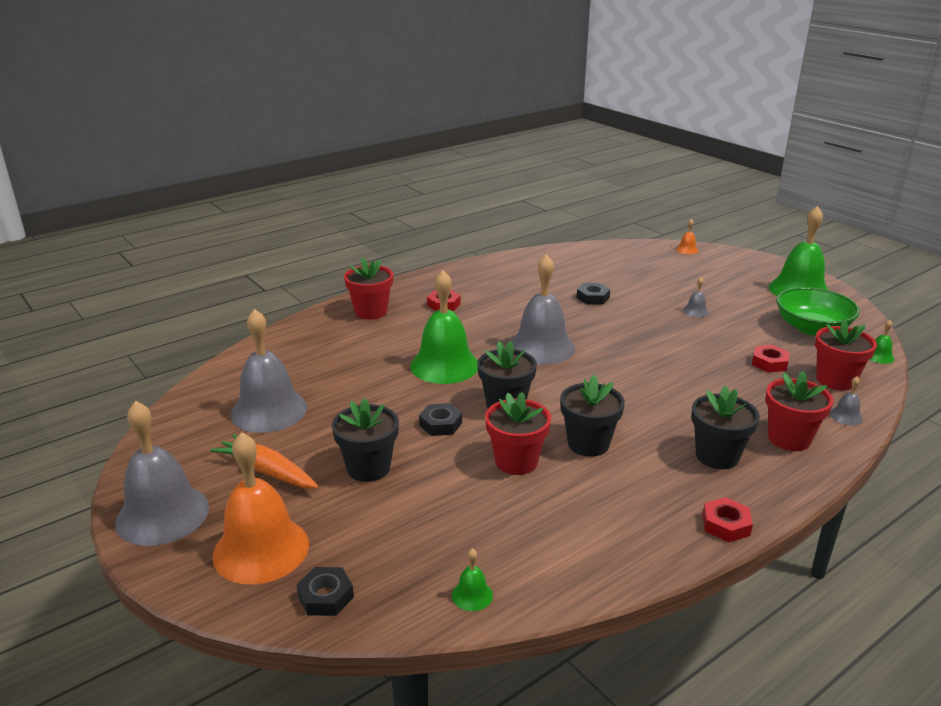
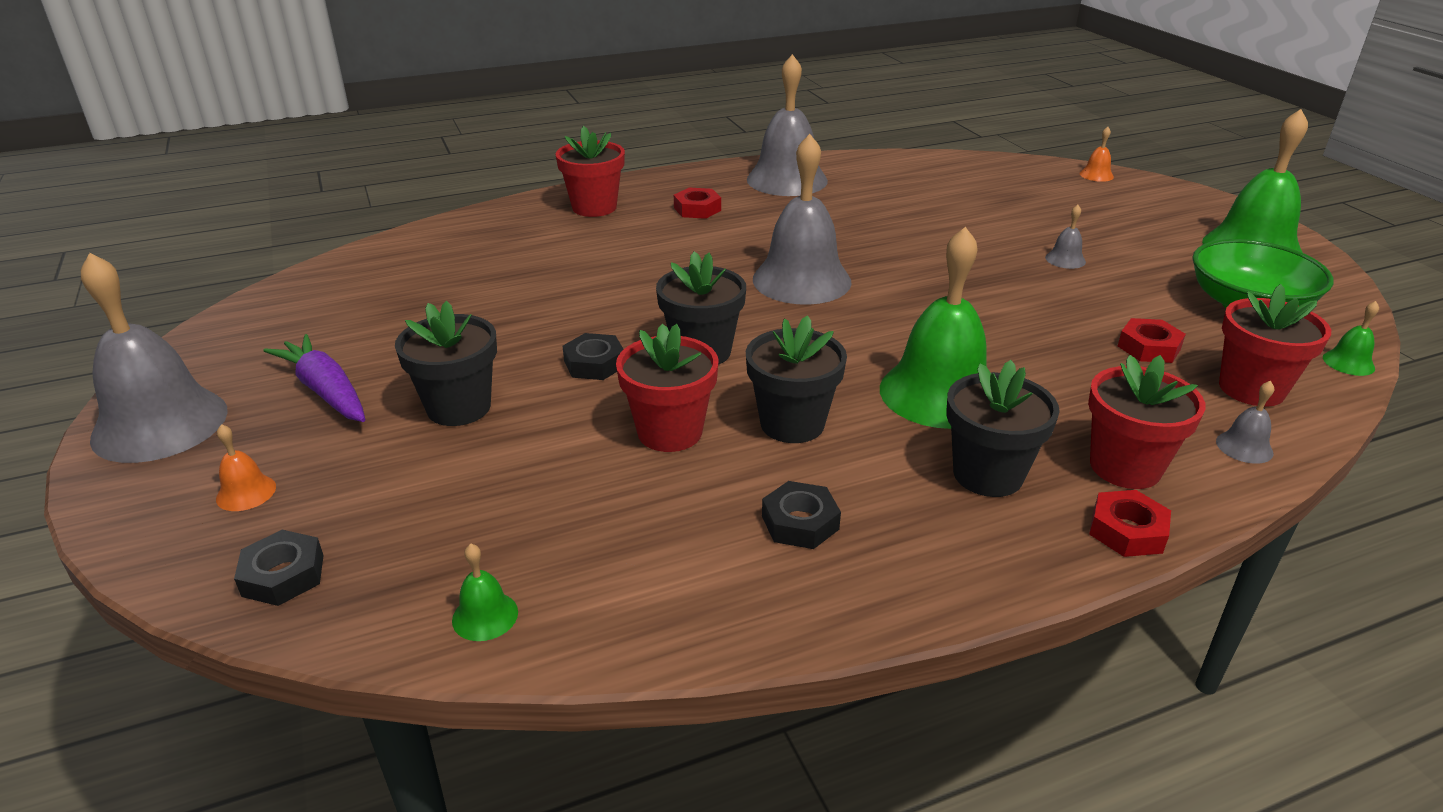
camera: 15 degrees right, 5 degrees up
orange carrot [210,434,318,488] -> purple carrot [264,334,365,422]
orange bell [212,432,309,584] -> orange bell [216,424,276,511], size x0.41
grey bell [231,309,307,433] -> grey bell moved to [747,54,828,196]
green bell [410,270,478,384] -> green bell moved to [880,227,987,429]
black nut [577,283,610,304] -> black nut moved to [762,481,841,549]
red nut [702,497,753,542] -> red nut moved to [1089,490,1171,557]

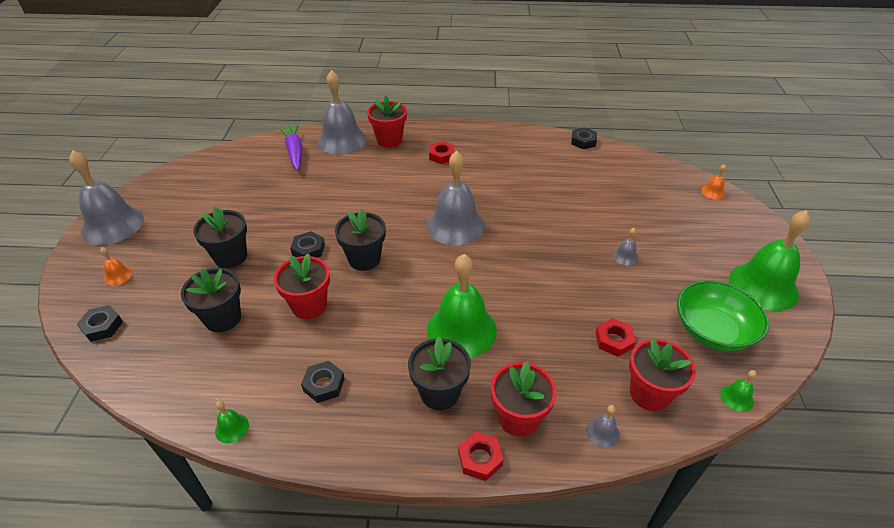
camera: 25 degrees right, 10 degrees up
purple carrot [264,334,365,422] -> purple carrot moved to [279,125,303,171]
green bell [452,544,518,641] -> green bell moved to [215,401,249,443]
black flower pot [746,315,847,443] -> black flower pot moved to [181,268,241,332]
grey bell [747,54,828,196] -> grey bell moved to [317,70,367,155]
none -> black nut [571,127,597,149]

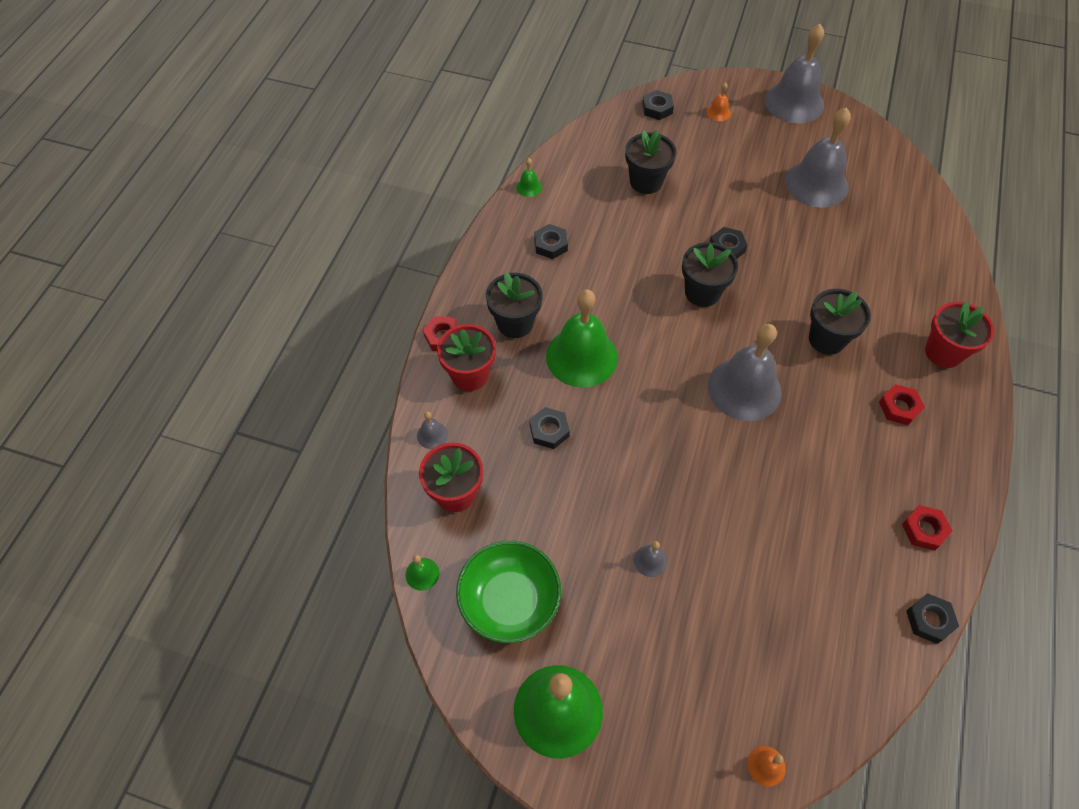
camera: 105 degrees right, 15 degrees up
black flower pot [193,206,247,268] -> black flower pot moved to [809,289,871,355]
red flower pot [274,253,330,319] -> none
purple carrot [279,125,303,171] -> none
grey bell [317,70,367,155] -> grey bell moved to [785,107,851,208]
red nut [596,318,636,357] -> red nut moved to [902,505,952,551]
none -> black nut [529,407,570,449]

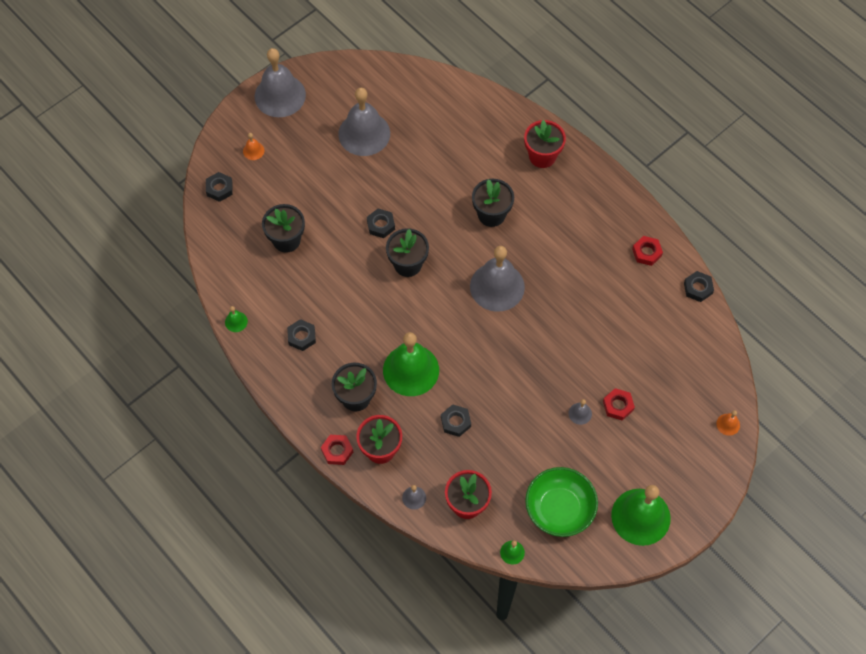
camera: 60 degrees left, 5 degrees up
red nut [879,384,925,425] -> red nut moved to [603,388,635,420]

